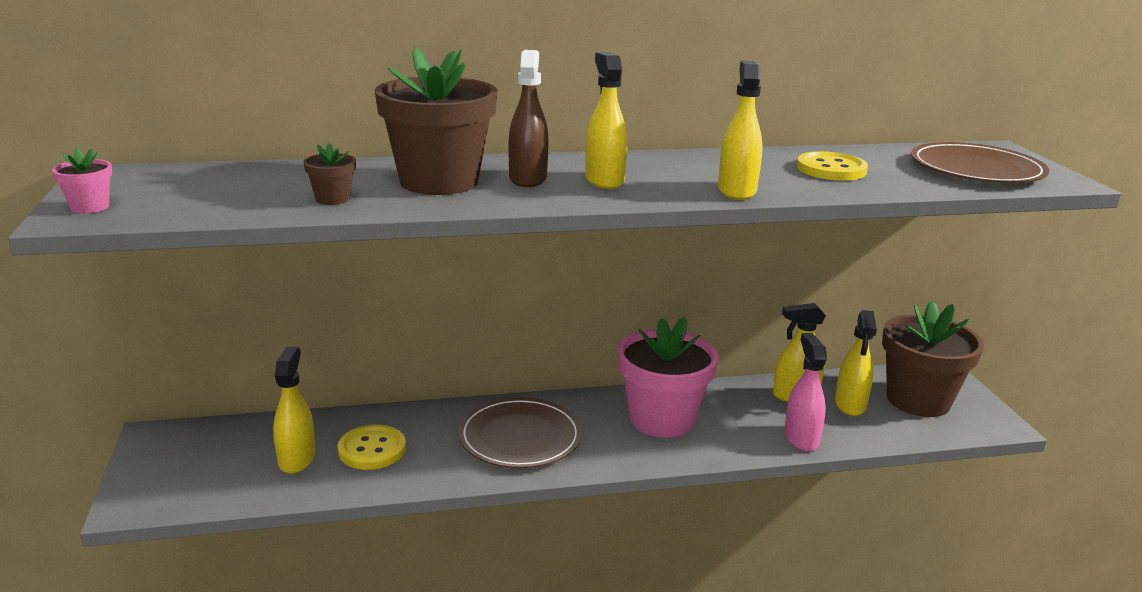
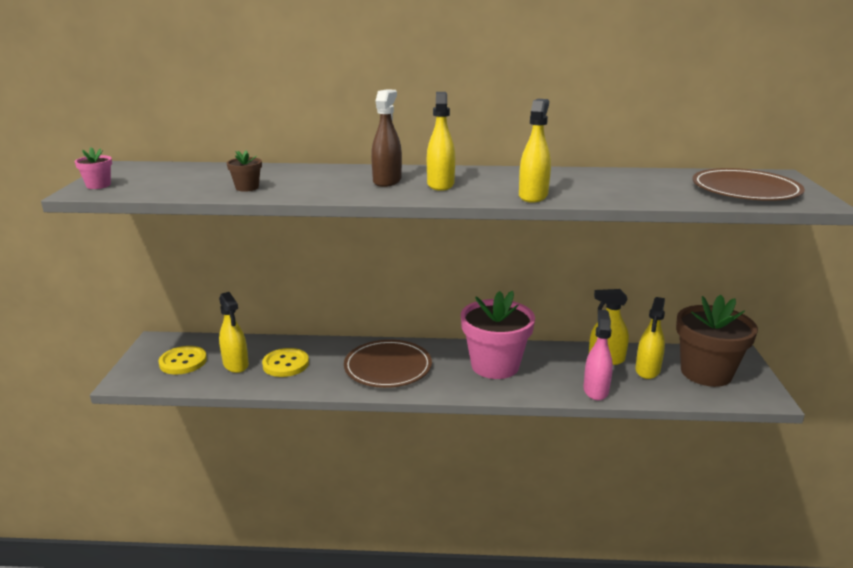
camera: 15 degrees right, 0 degrees up
yellow spray bottle [273,347,315,474] -> yellow spray bottle turned 135 degrees clockwise [219,292,249,373]
brown flower pot [375,47,498,195] -> none
yellow button [797,151,868,181] -> yellow button moved to [158,346,207,375]

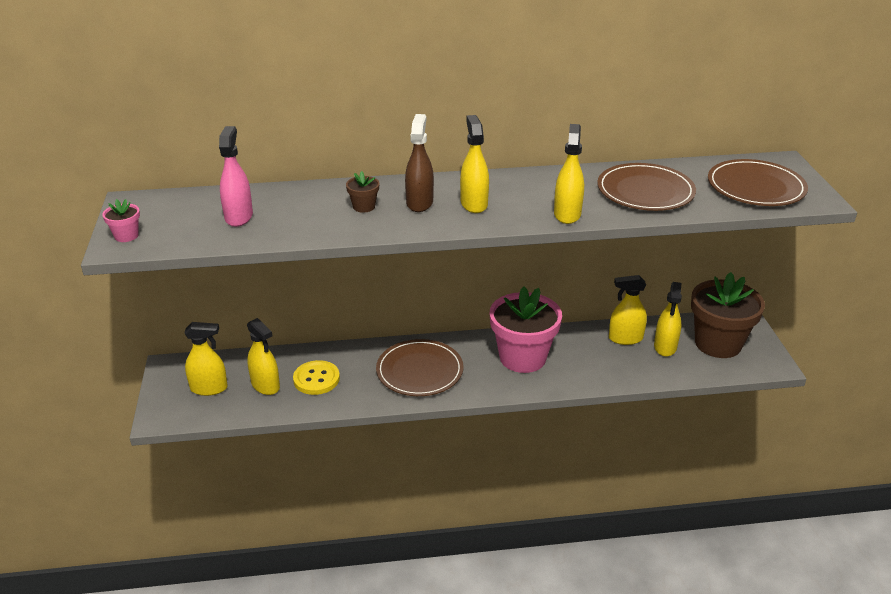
camera: 10 degrees left, 10 degrees up
yellow button [158,346,207,375] -> yellow spray bottle [184,322,228,396]
brown flower pot [227,150,262,192] -> brown flower pot moved to [346,171,379,213]
pink spray bottle [583,310,613,400] -> pink spray bottle moved to [219,126,253,227]
none -> brown plate [597,163,696,211]

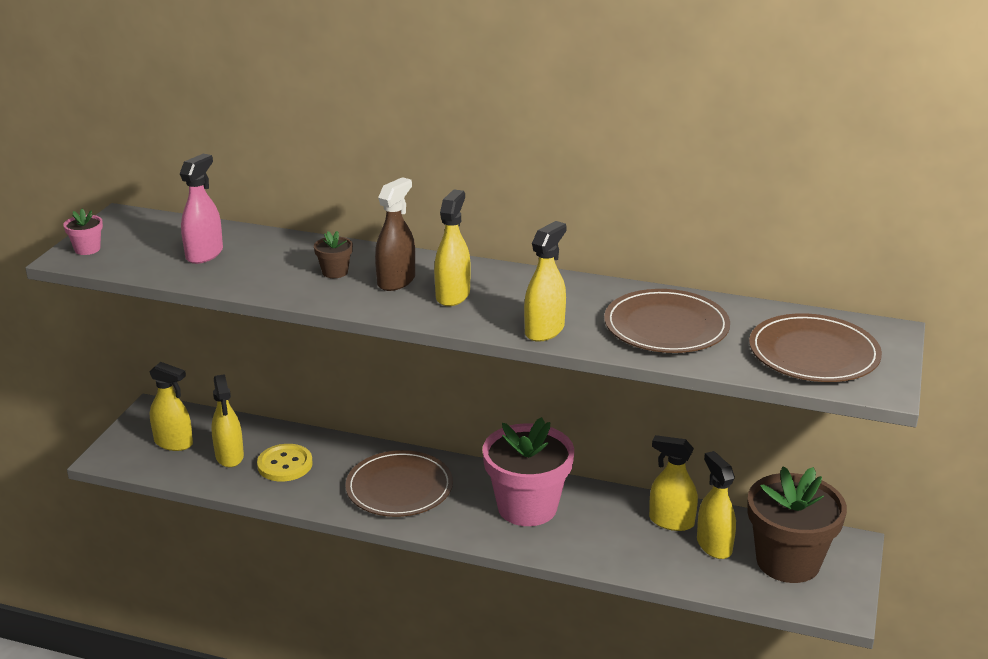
camera: 25 degrees right, 5 degrees down
yellow spray bottle [654,282,682,357] -> yellow spray bottle turned 120 degrees clockwise [697,451,736,559]

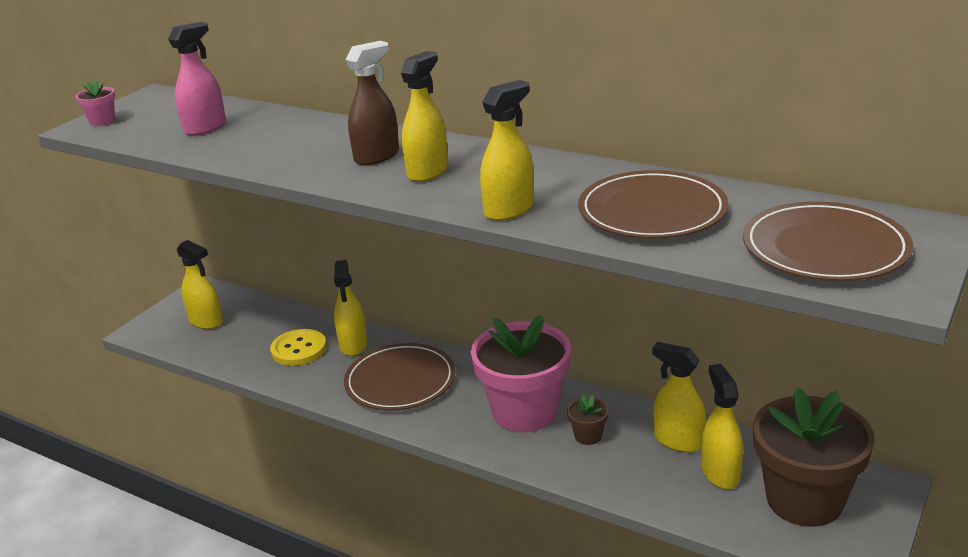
camera: 15 degrees right, 0 degrees up
yellow spray bottle [211,374,244,467] -> yellow spray bottle moved to [334,260,367,356]
brown flower pot [314,231,353,278] -> brown flower pot moved to [567,395,608,445]

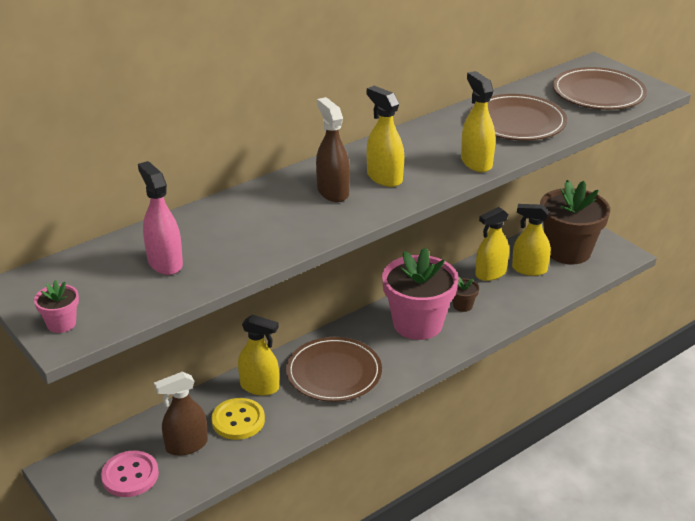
camera: 70 degrees left, 5 degrees up
yellow spray bottle [177,240,223,329] -> pink button [101,451,159,497]
none -> brown spray bottle [154,371,208,456]

